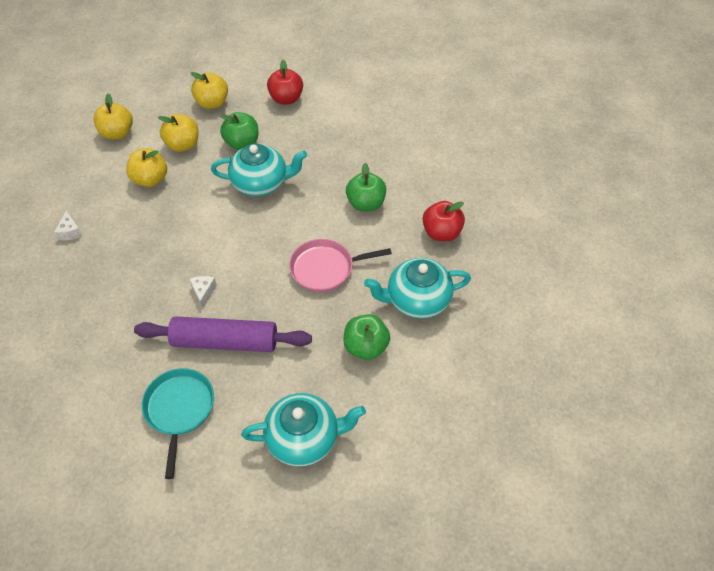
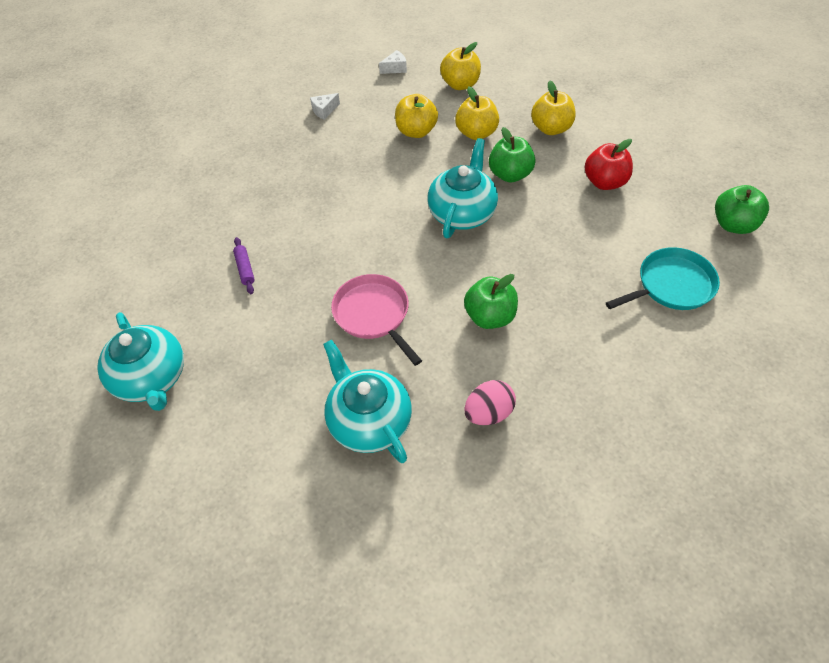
camera: 70 degrees right, 0 degrees up
purple rolling pin [134,316,312,352] -> purple rolling pin [233,237,255,294], size x0.40
turquoise pan [141,368,214,479] -> turquoise pan moved to [606,247,720,310]
white cheese [189,276,217,309] -> white cheese moved to [379,50,407,74]
turquoise teapot [211,144,307,196] -> turquoise teapot turned 135 degrees counterclockwise [428,138,498,238]
green apple [344,314,390,360] -> green apple moved to [715,185,769,234]
red apple [423,201,465,241] -> pink egg [464,380,516,425]

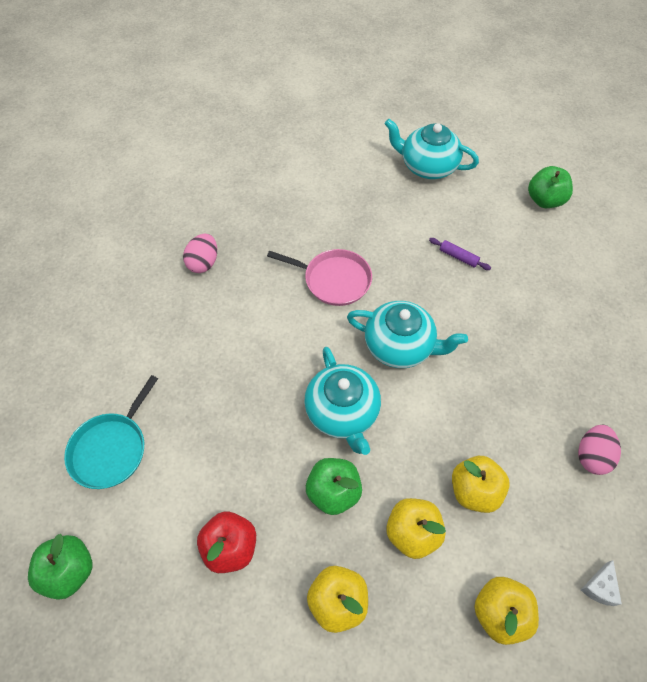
camera: 140 degrees right, 5 degrees up
white cheese [310,93,340,120] -> pink egg [578,425,621,475]
turquoise teapot [323,339,412,463] -> turquoise teapot moved to [347,301,468,368]
green apple [464,274,518,329] -> green apple moved to [528,166,573,208]

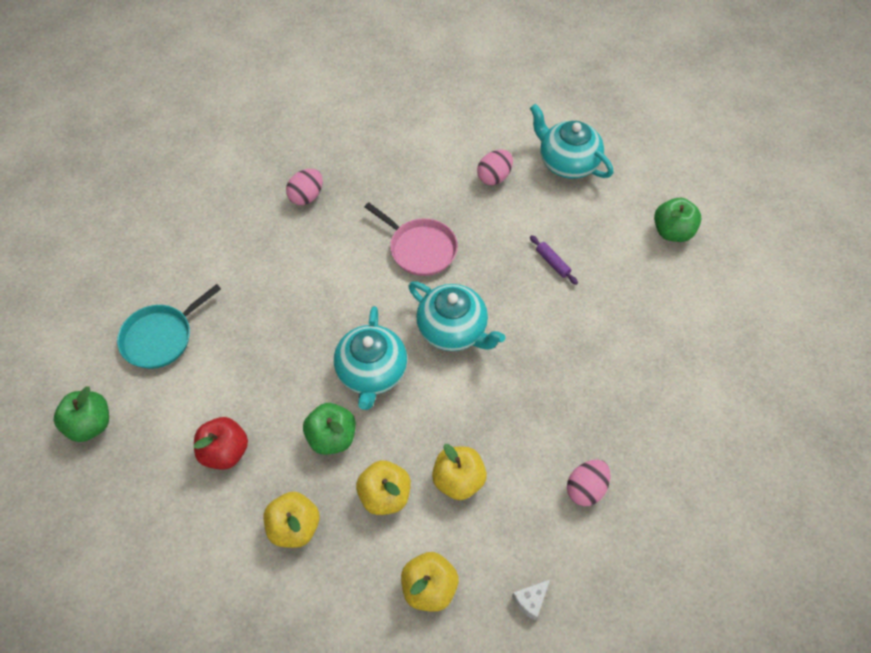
camera: 20 degrees right, 0 degrees up
none -> pink egg [477,150,513,185]

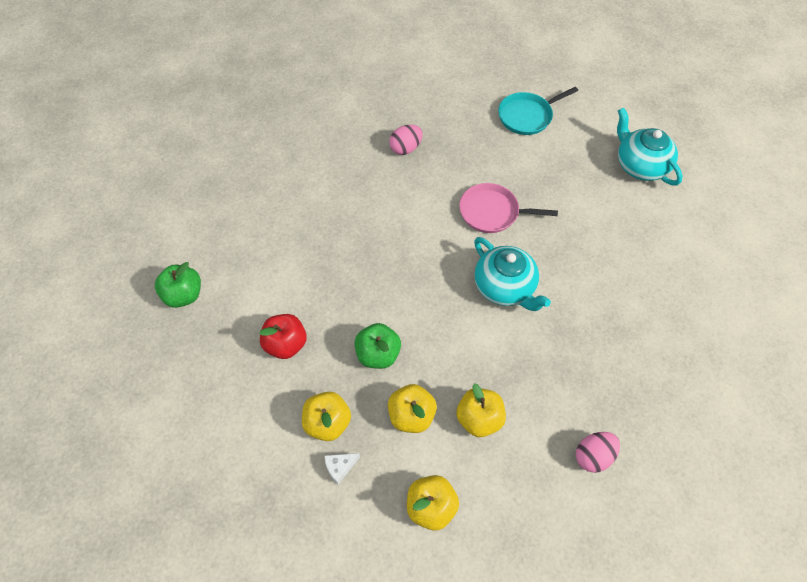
camera: 15 degrees right, 0 degrees up
turquoise pan [117,284,221,369] -> turquoise pan moved to [498,87,578,135]
turquoise teapot [334,306,407,410] -> none
pink pan [365,202,458,276] -> pink pan turned 135 degrees clockwise [459,183,558,233]
pink egg [477,150,513,185] -> none
white cheese [512,580,550,621] -> white cheese moved to [324,453,360,485]
purple rolling pin [530,235,578,285] -> none
green apple [654,198,702,242] -> none

